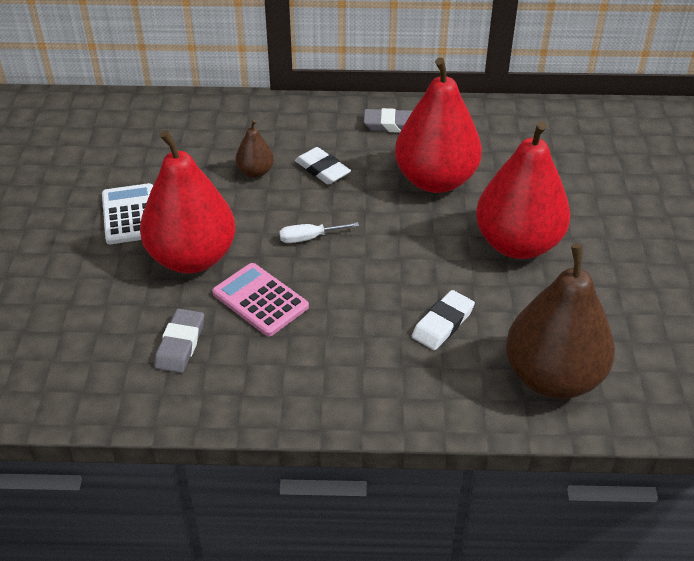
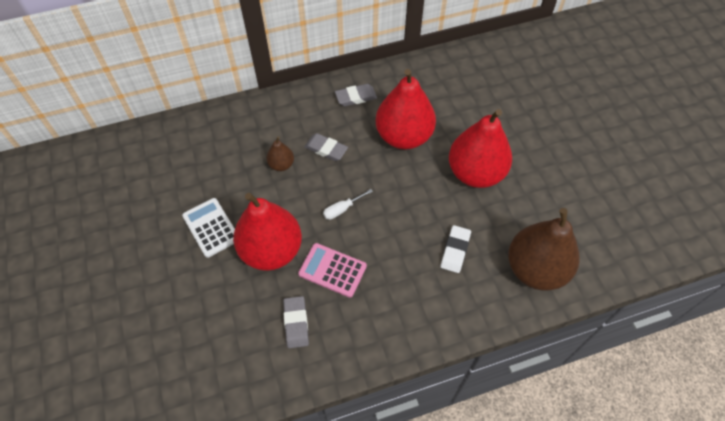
camera: 20 degrees left, 15 degrees up
white eraser [295,147,351,185] -> grey eraser [304,133,348,161]

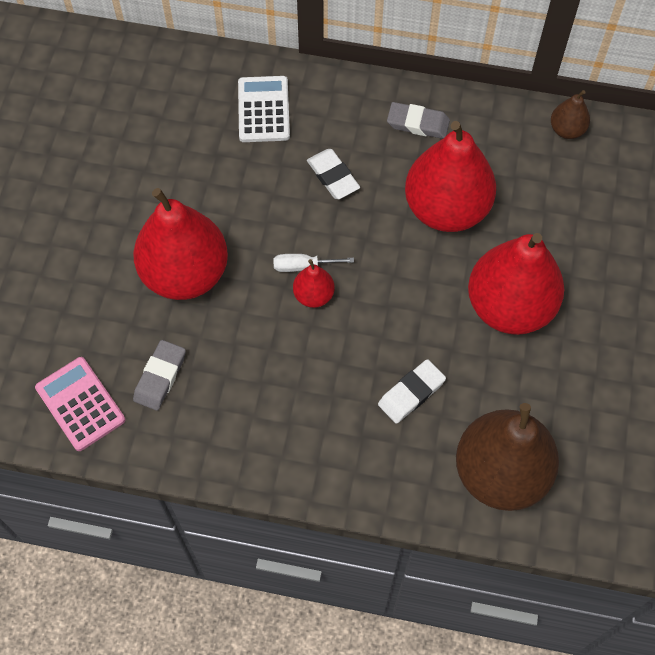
camera: 30 degrees right, 5 degrees up
white calculator [182,198,235,258] -> white calculator moved to [238,76,290,142]
brown pear [266,136,294,171] -> brown pear moved to [551,90,590,139]
pink calculator [298,243,367,298] -> pink calculator moved to [35,357,125,451]
grey eraser [304,133,348,161] -> white eraser [307,149,360,199]
none -> red pear [293,259,335,308]

